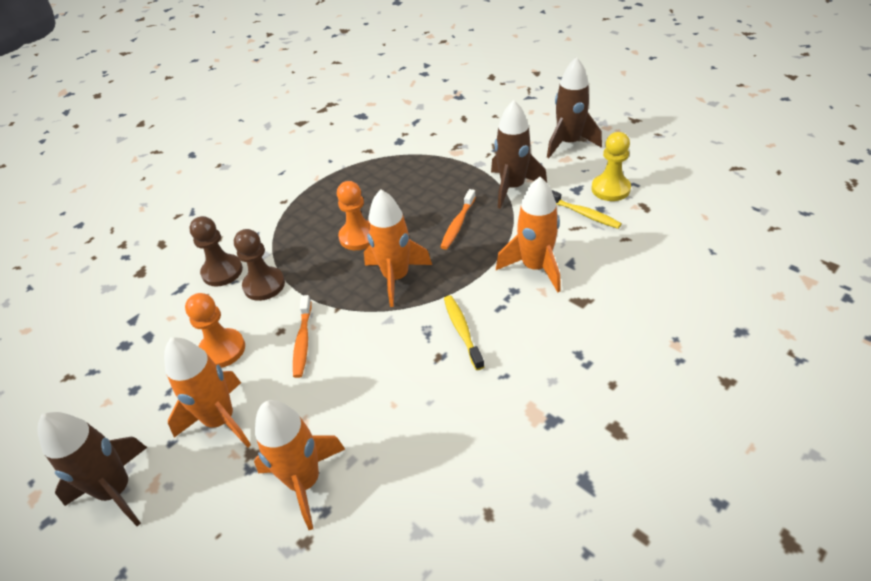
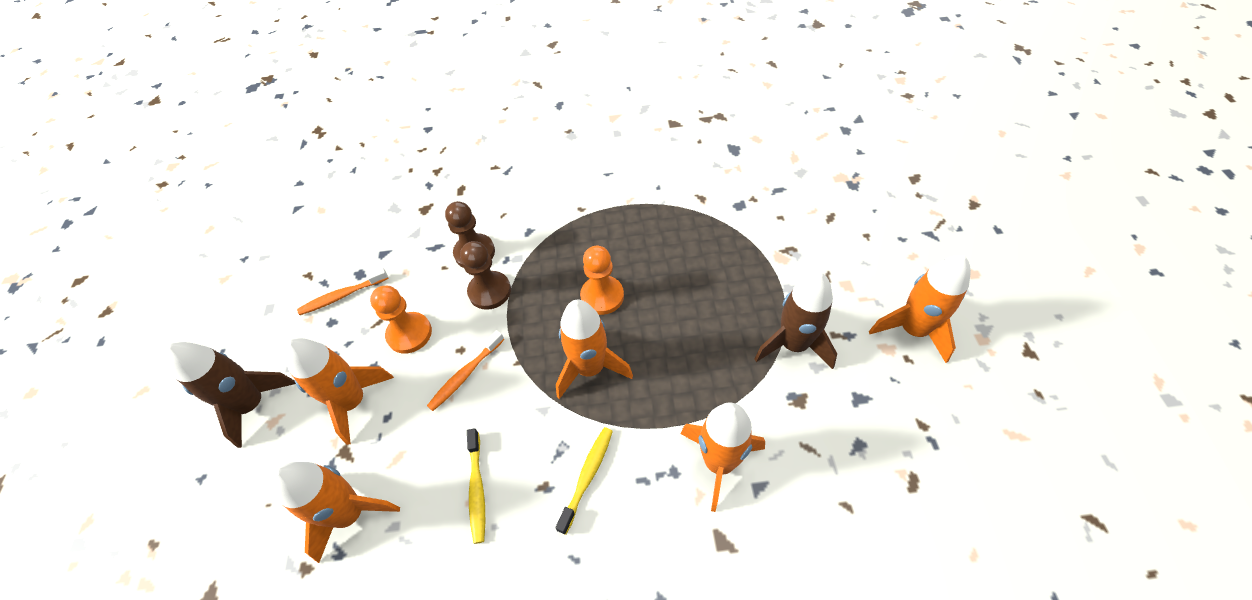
camera: 40 degrees right, 10 degrees up
orange toothbrush [440,189,476,250] -> orange toothbrush moved to [297,268,389,315]
brown rocket [547,57,602,158] -> orange rocket [869,255,971,363]
yellow toothbrush [552,190,622,229] -> yellow toothbrush moved to [467,428,485,544]
yellow pawn [591,132,631,201] -> none

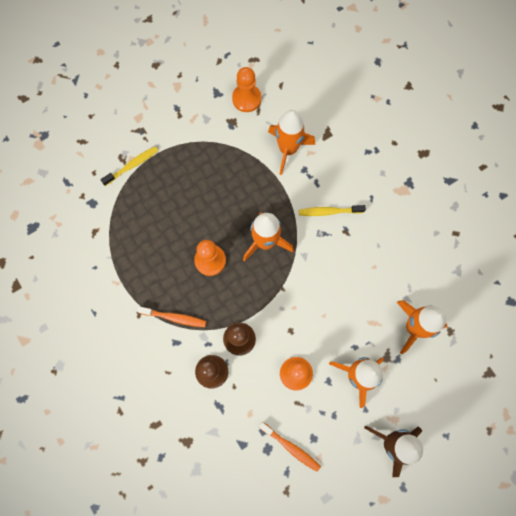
camera: 120 degrees left, 20 degrees up
orange toothbrush [427,330,504,411] -> orange toothbrush moved to [137,306,206,327]
yellow toothbrush [467,428,485,544] -> yellow toothbrush moved to [100,146,159,186]
brown rocket [754,272,837,369] -> none
orange rocket [869,255,971,363] -> none
none -> orange pawn [232,67,261,112]

